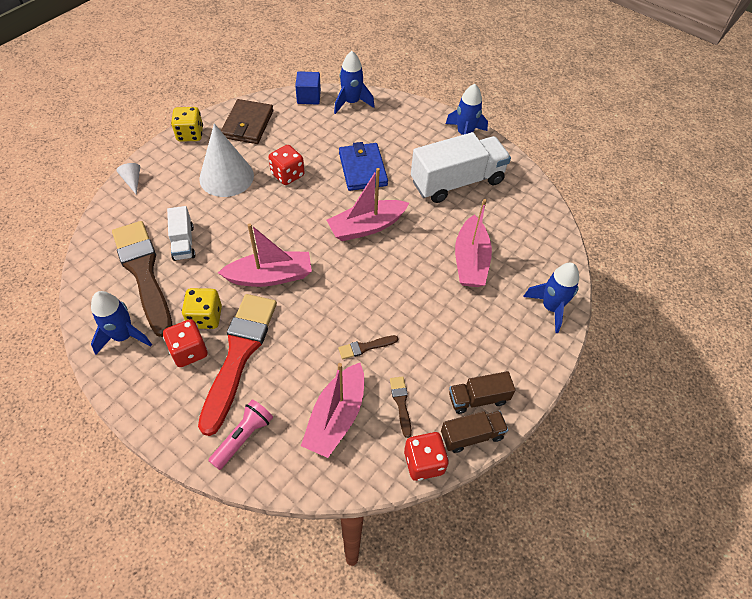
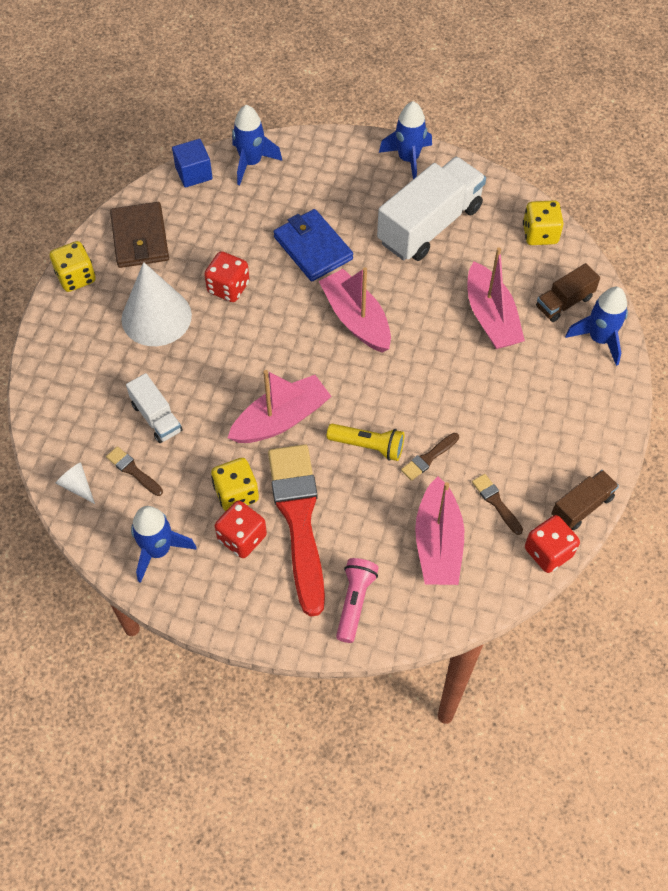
camera: 20 degrees left, 5 degrees up
brown brush [112,221,172,337] -> brown brush [106,446,163,496], size x0.40
white cone [116,163,140,195] -> white cone moved to [55,463,95,504]
pink boat [327,168,409,241] -> pink boat turned 105 degrees clockwise [319,267,391,353]
brown truck [449,371,516,414] -> brown truck moved to [536,263,600,322]
none -> yellow flashlight [327,424,404,461]
none -> yellow dice [523,200,564,245]

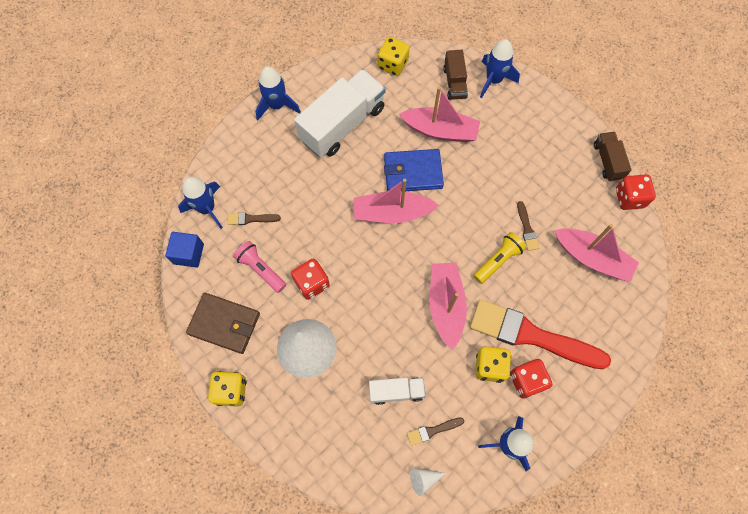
camera: 60 degrees left, 10 degrees up
blue wallet [273,209,353,281] -> blue wallet moved to [384,149,444,191]
pink flashlight [336,558,379,643] -> pink flashlight moved to [233,241,286,293]
white truck [377,157,486,261] -> white truck turned 60 degrees clockwise [294,69,386,157]
brown brush [472,474,523,535] -> brown brush moved to [227,212,281,225]

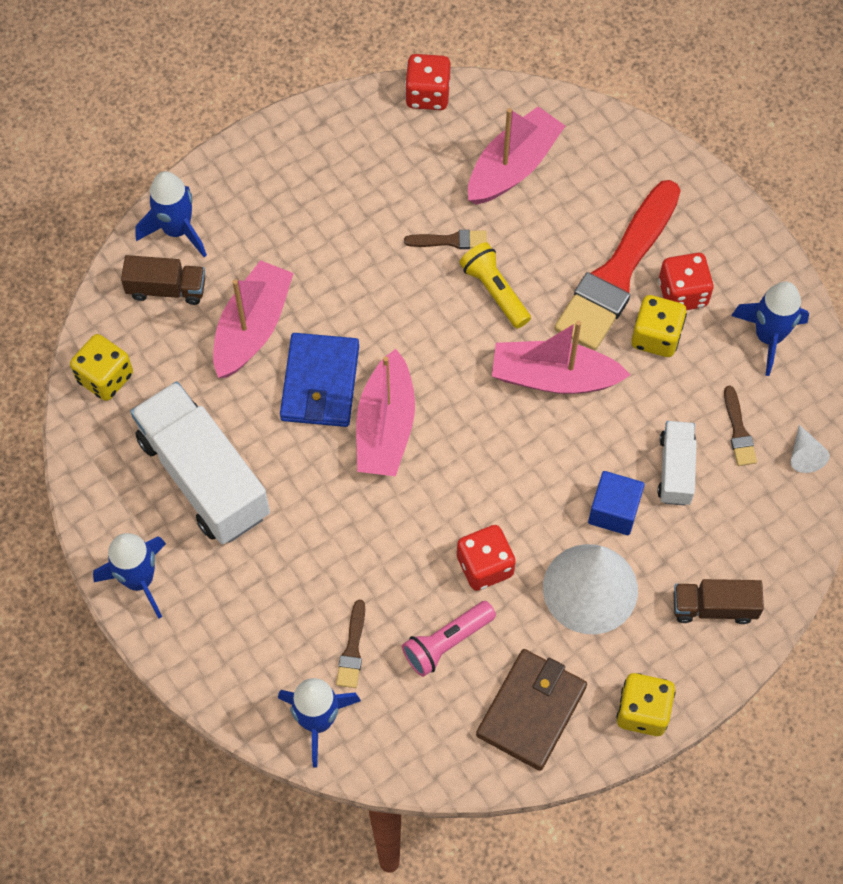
camera: 80 degrees left, 5 degrees down
blue cube [165,232,204,268] -> blue cube moved to [588,471,645,535]
brown truck [594,132,632,181] -> brown truck moved to [673,579,764,624]

